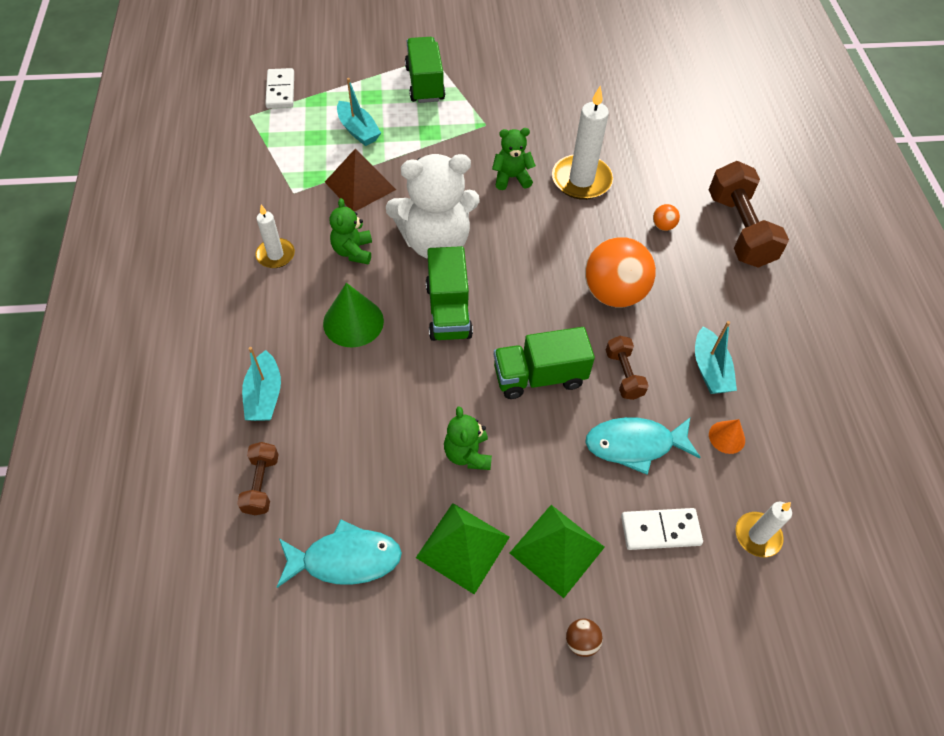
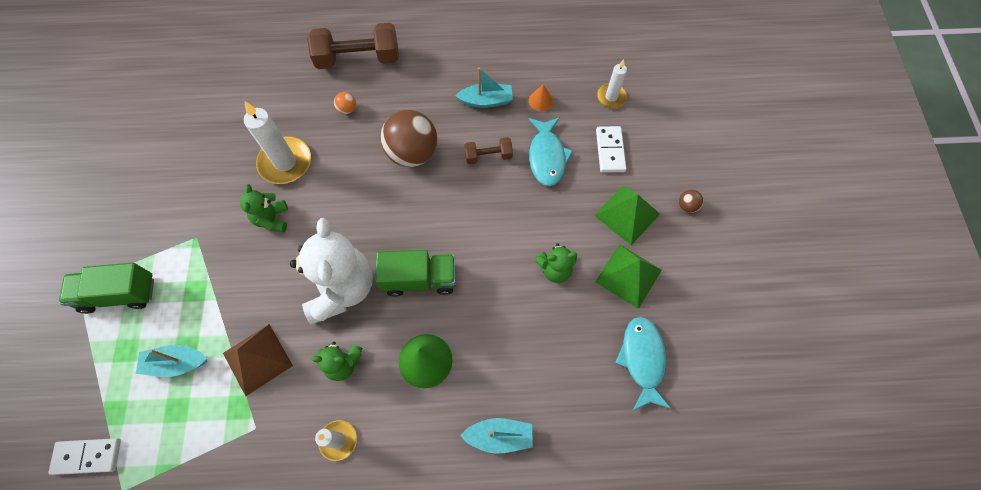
camera: 85 degrees left, 10 degrees up
brown dumbbell [237,442,279,515] -> none
turquoise boat [337,78,381,146] -> turquoise boat turned 150 degrees counterclockwise [136,345,207,377]
green truck [494,327,595,399] -> none
orange ball [585,237,656,307] -> brown ball [380,110,437,167]

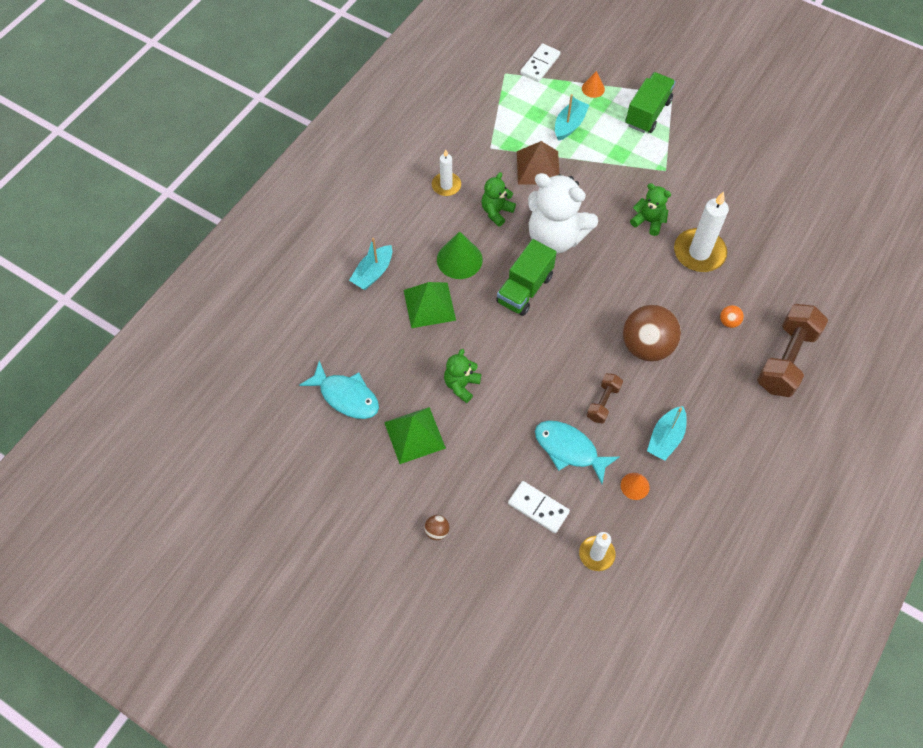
camera: 125 degrees right, 5 degrees down
green pyramid [594,185,660,245] -> green pyramid moved to [404,282,456,328]
none -> orange cone [582,71,605,98]

